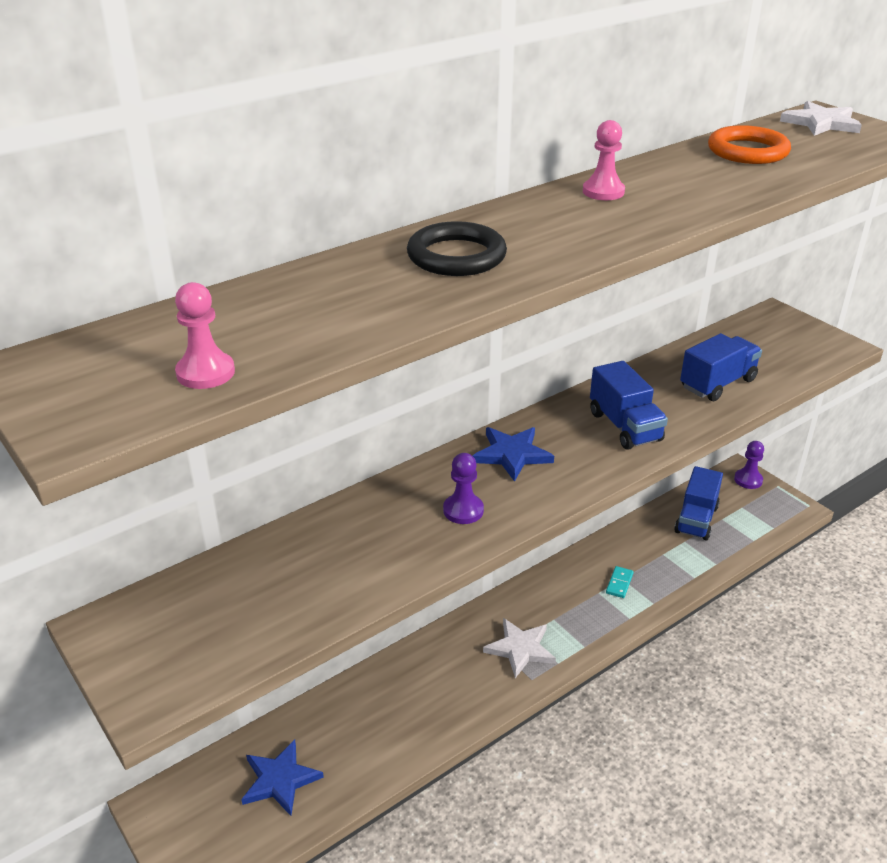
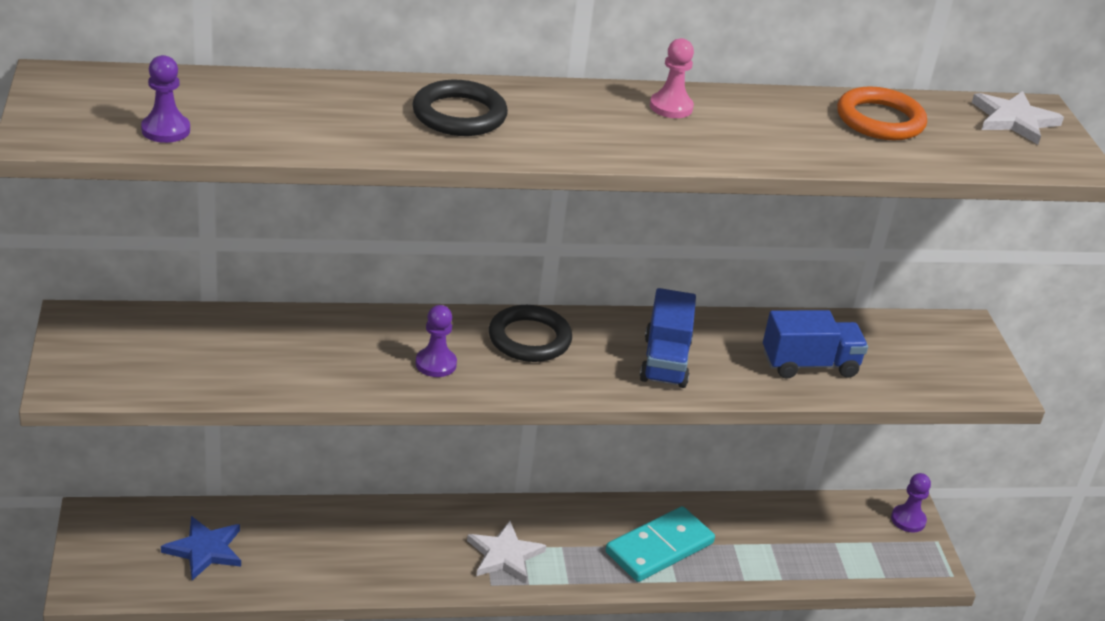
camera: 25 degrees right, 0 degrees up
pink pawn [175,282,235,389] -> purple pawn [141,55,190,143]
blue star [472,427,554,482] -> black ring [489,305,572,362]
turquoise domino [606,566,634,598] -> turquoise domino [606,506,715,582], size x2.35
blue truck [674,466,723,540] -> none

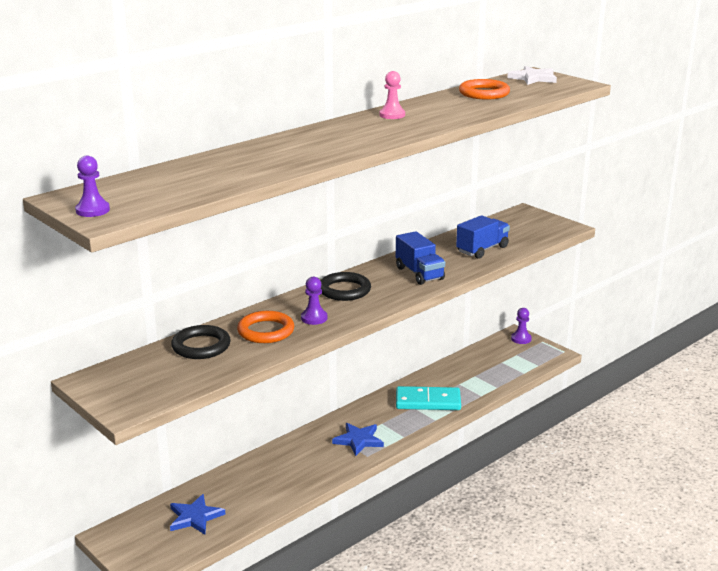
camera: 30 degrees left, 10 degrees down
purple pawn [141,55,190,143] -> purple pawn moved to [75,156,110,217]
black ring [412,80,508,136] -> black ring moved to [171,325,231,359]
white star [467,521,546,583] -> blue star [332,423,384,456]
turquoise domino [606,506,715,582] -> turquoise domino turned 75 degrees clockwise [396,386,461,410]
none -> orange ring [237,311,294,343]

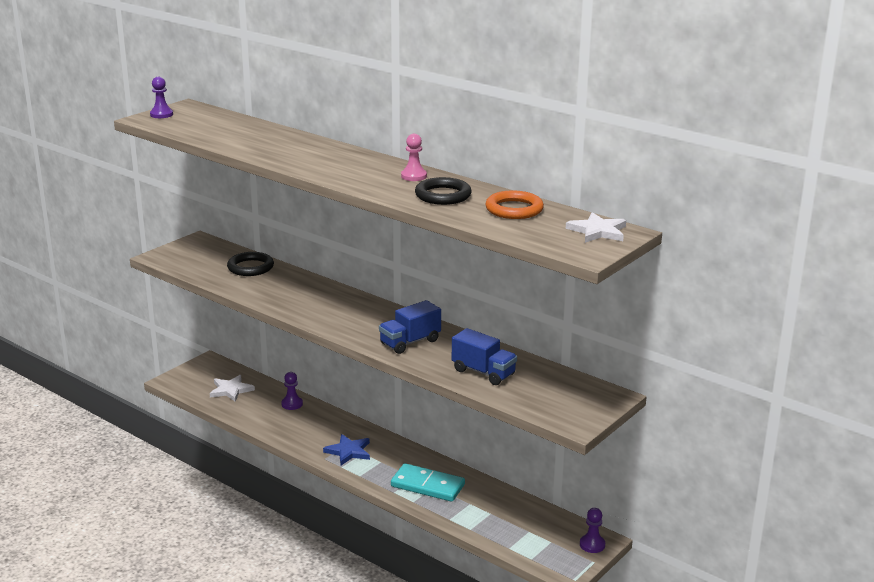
camera: 80 degrees right, 0 degrees up
blue star [170,494,225,535] -> white star [210,375,255,402]
orange ring [237,311,294,343] -> none
purple pawn [301,277,328,325] -> purple pawn moved to [281,372,303,410]
black ring [320,272,371,301] -> black ring moved to [415,177,472,205]
turquoise domino [396,386,461,410] -> turquoise domino turned 60 degrees counterclockwise [391,463,465,502]

